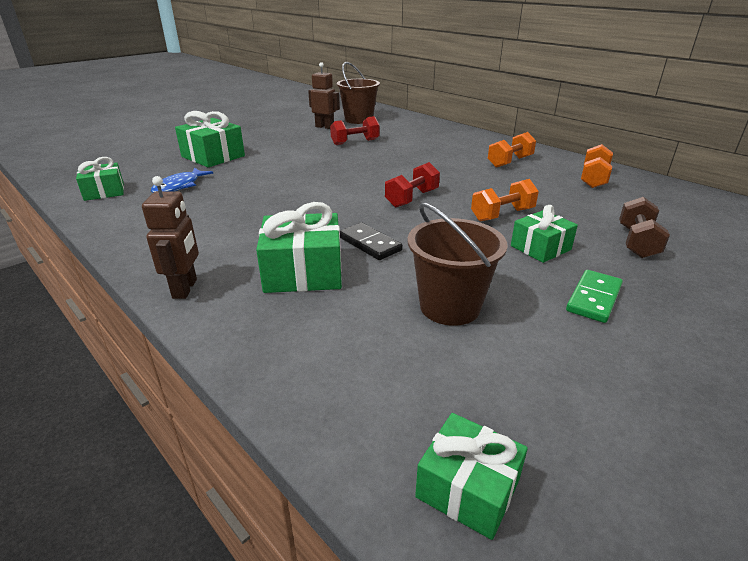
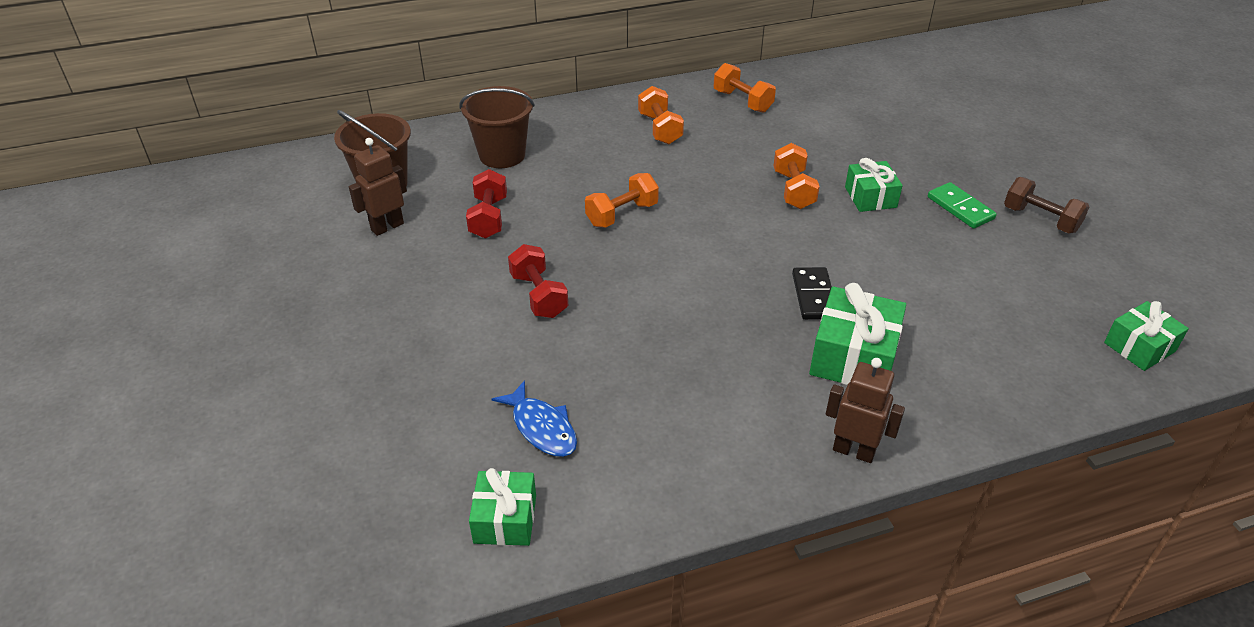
camera: 65 degrees left, 10 degrees up
green gift [175,111,245,167] -> none
black domino [340,222,403,260] -> black domino turned 75 degrees counterclockwise [792,267,832,320]
red dumbbell [385,162,440,208] -> red dumbbell moved to [508,244,568,318]
brown bucket [407,202,508,326] -> brown bucket moved to [459,86,535,168]
brown dumbbell [619,197,670,258] -> brown dumbbell moved to [1004,177,1089,234]
none -> orange dumbbell [585,173,659,228]

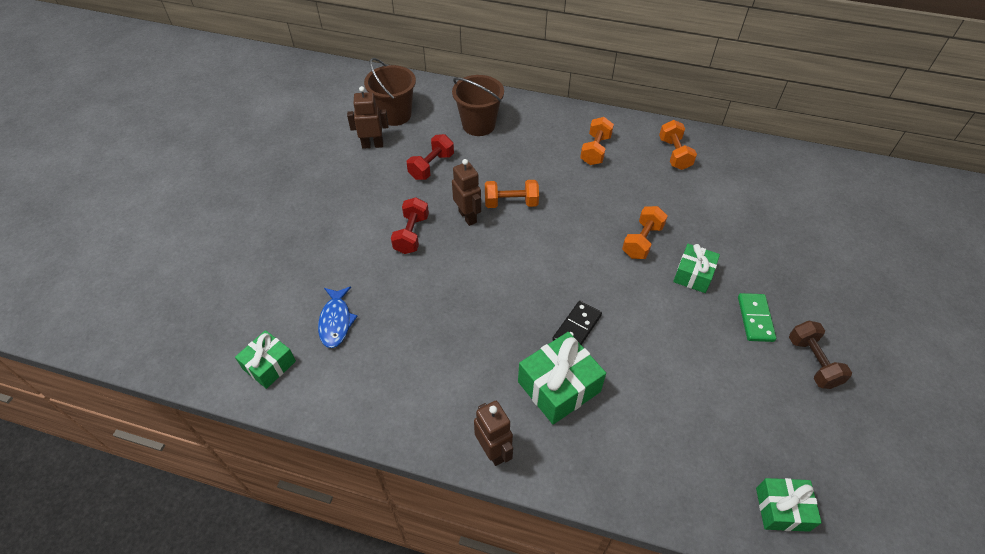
camera: 35 degrees right, 10 degrees up
none -> brown robot [452,159,481,226]

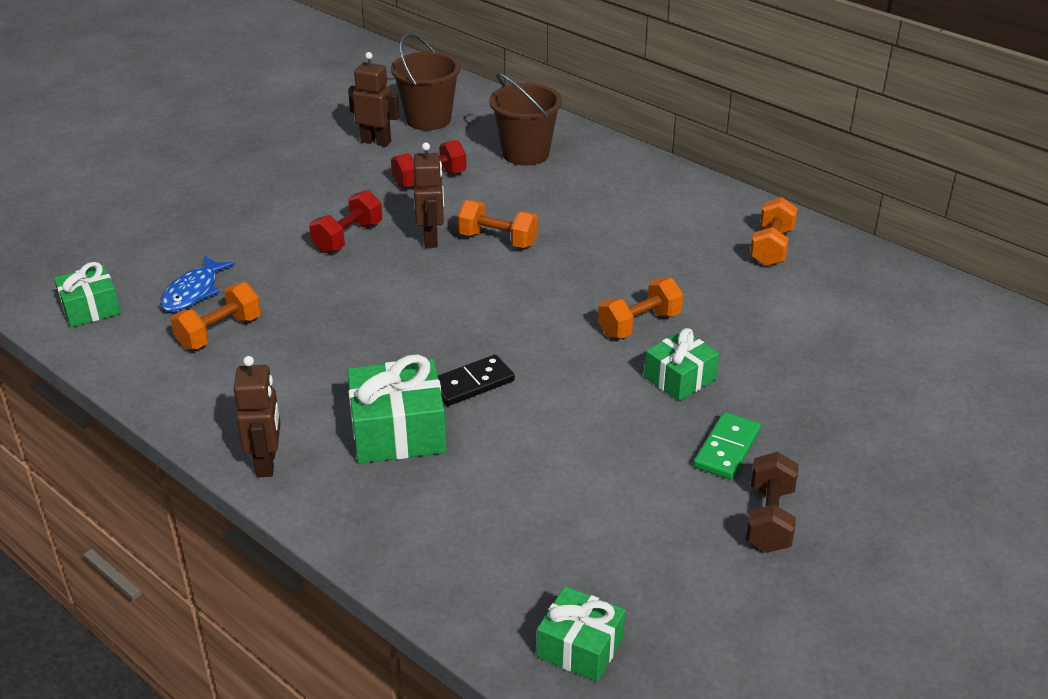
camera: 25 degrees right, 15 degrees down
orange dumbbell [580,117,614,165] -> orange dumbbell moved to [170,282,261,350]

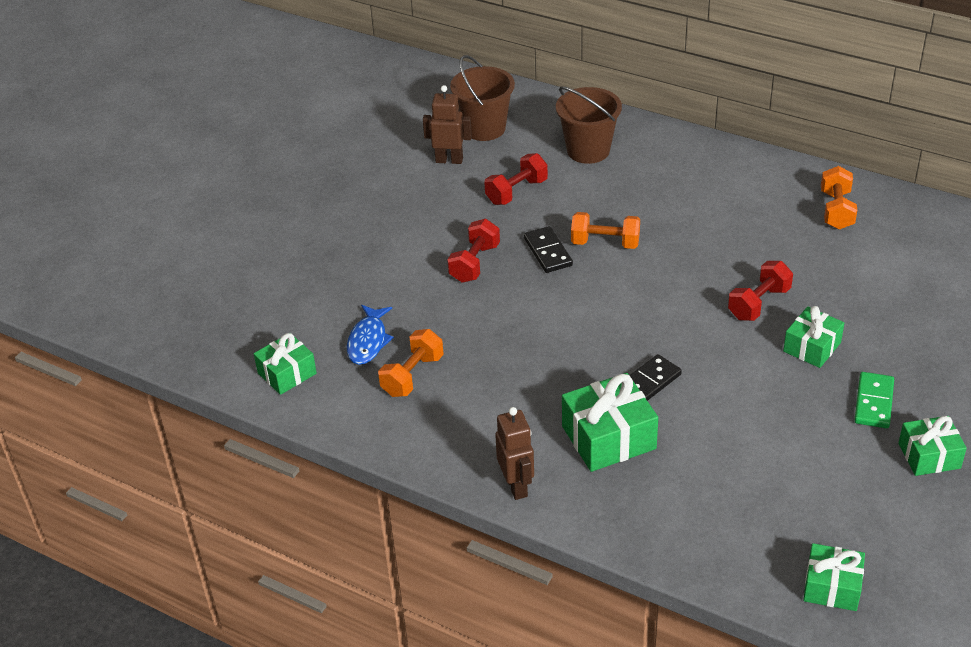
camera: 10 degrees left, 5 degrees up
brown robot [414,143,444,248] -> black domino [524,226,573,273]
orange dumbbell [598,278,683,339] -> red dumbbell [728,261,793,321]
brown dumbbell [745,452,799,552] -> green gift [899,416,967,476]

